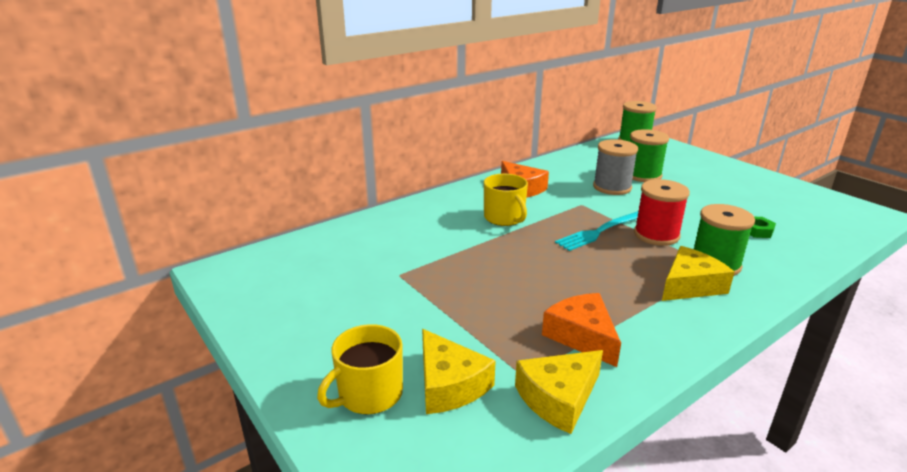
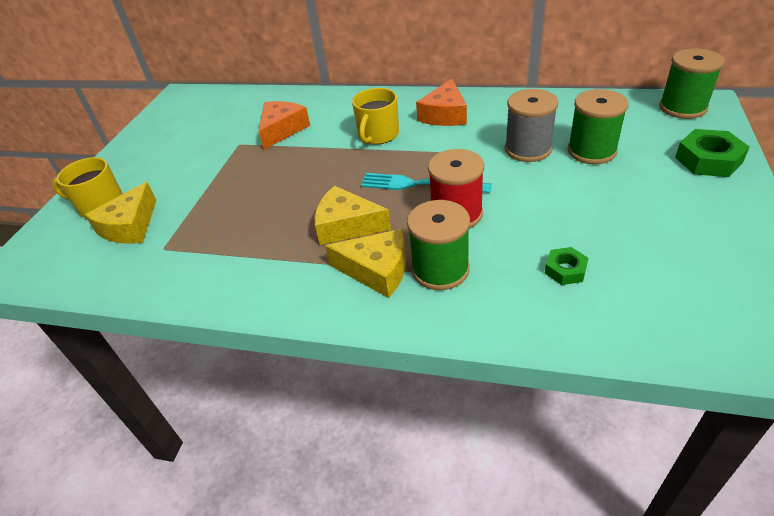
camera: 55 degrees right, 15 degrees up
yellow cheese [515,350,603,434] -> yellow cheese moved to [315,186,391,245]
orange cheese [542,293,621,367] -> orange cheese moved to [258,101,310,150]
none -> green nut [675,129,750,177]

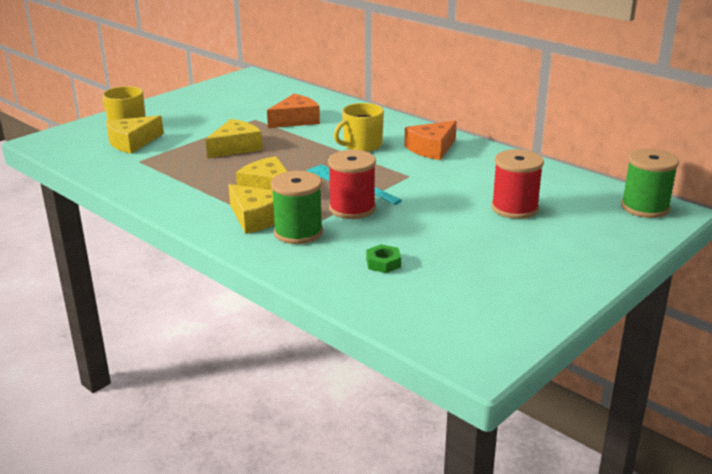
camera: 25 degrees right, 15 degrees down
grey spool [505,89,558,162] -> none
green spool [567,89,628,164] -> red spool [491,149,544,219]
green nut [675,129,750,177] -> none
none -> yellow cheese [205,119,263,158]

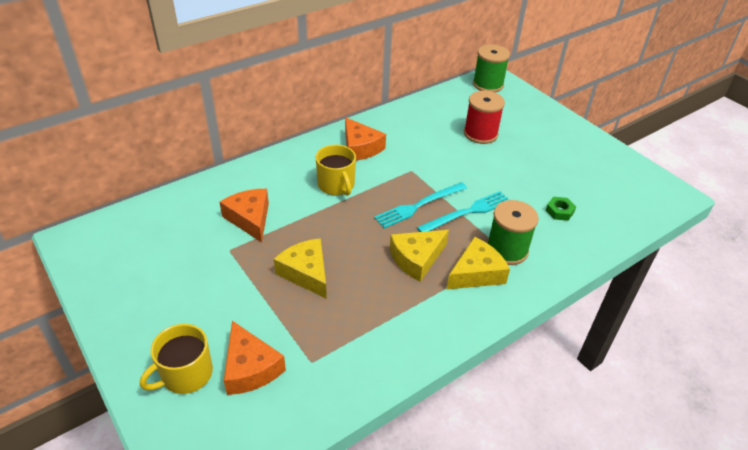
camera: 80 degrees left, 15 degrees up
yellow cheese [106,115,164,154] -> orange cheese [224,321,286,395]
red spool [328,150,376,219] -> turquoise fork [417,191,508,232]

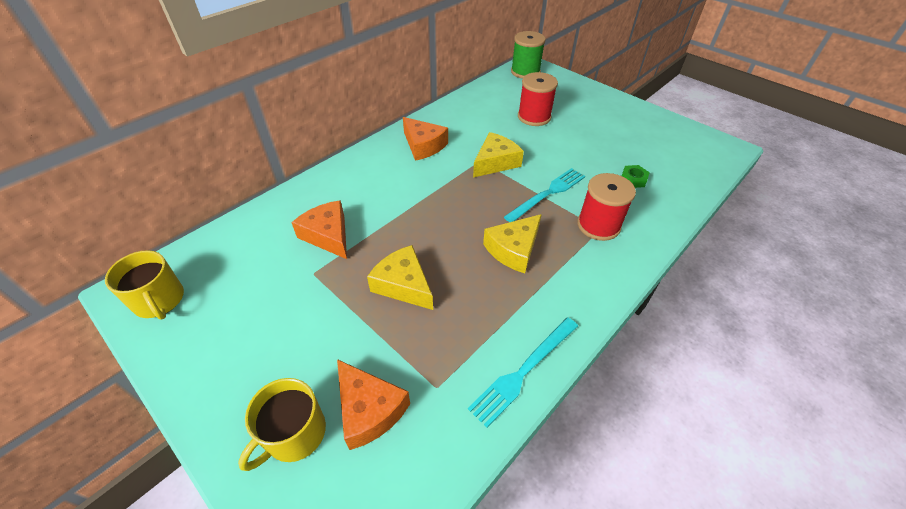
camera: 10 degrees left, 5 degrees up
yellow mug [315,145,356,196] -> yellow mug moved to [105,250,184,319]
turquoise fork [374,182,467,229] -> turquoise fork moved to [468,318,578,428]
yellow cheese [446,237,510,290] -> yellow cheese moved to [473,132,524,178]
green spool [487,200,539,265] -> red spool [577,173,636,241]

